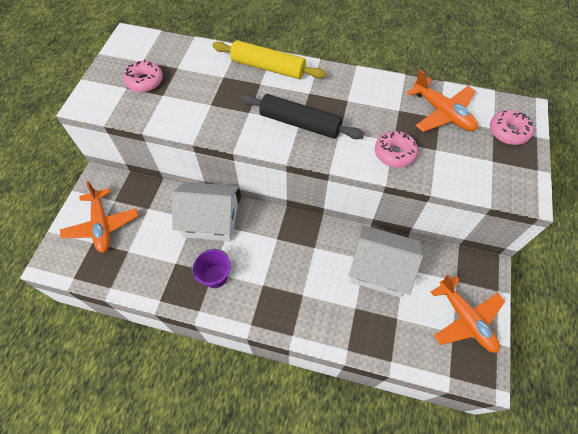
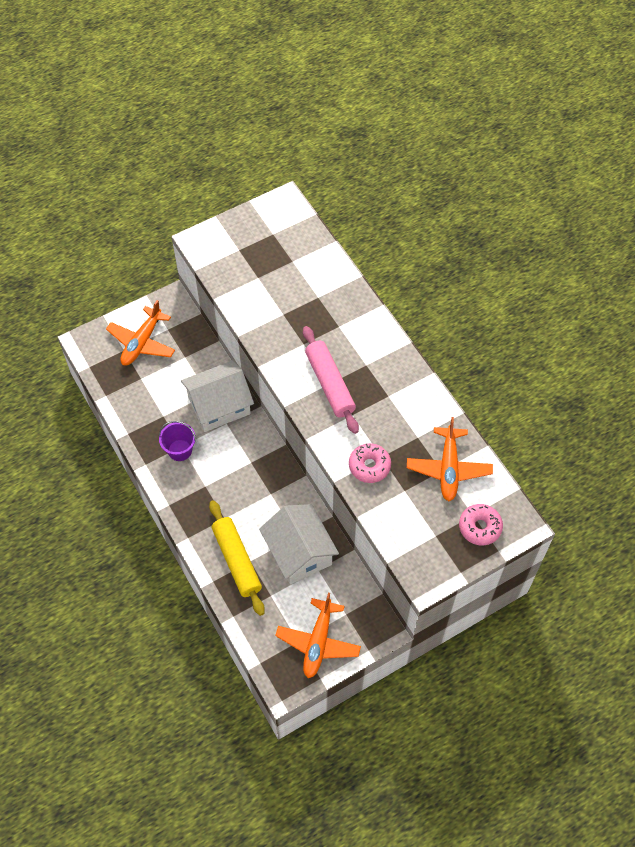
camera: 45 degrees right, 0 degrees up
pink donut [123,60,163,92] -> none
white house [172,182,239,242] -> white house turned 75 degrees counterclockwise [181,361,254,432]
yellow rolling pin [212,40,326,79] -> yellow rolling pin moved to [209,500,265,616]
black rolling pin [240,94,364,139] -> pink rolling pin [303,326,359,434]

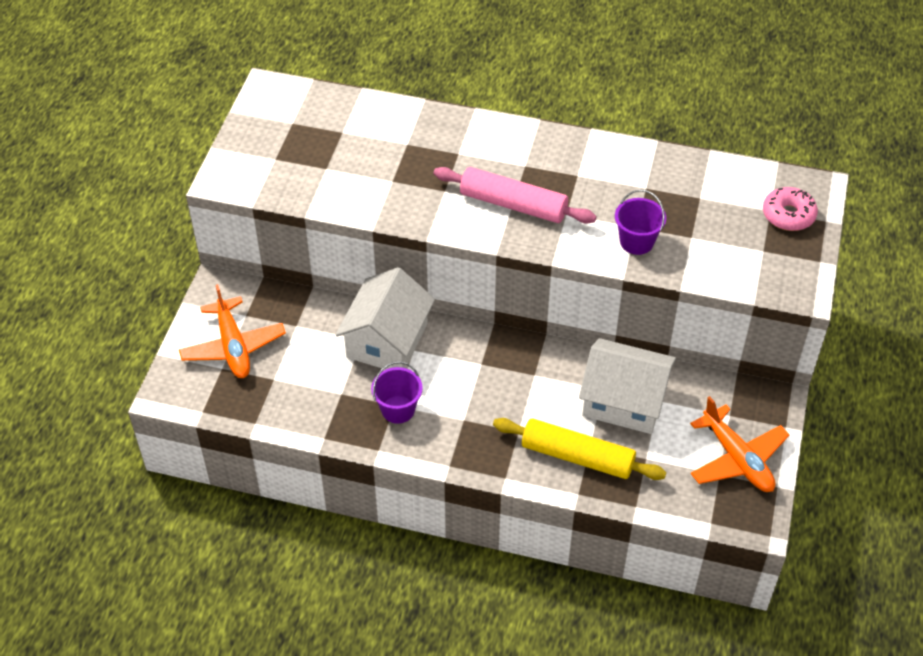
camera: 45 degrees left, 10 degrees down
pink donut [349,443,391,483] -> purple bucket [615,189,666,255]
orange plane [407,417,493,501] -> none

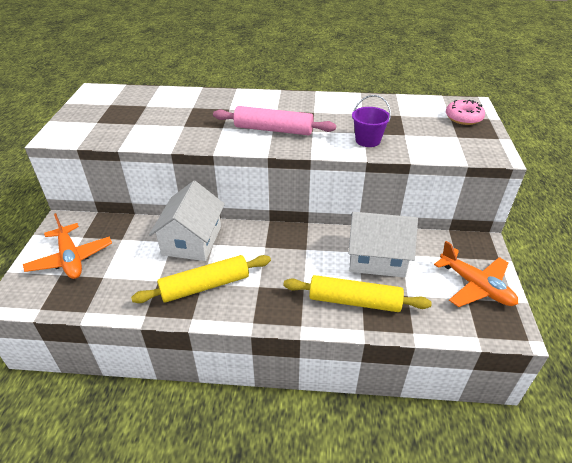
camera: 10 degrees left, 10 degrees down
purple bucket [371,361,423,424] -> yellow rolling pin [131,255,271,303]

